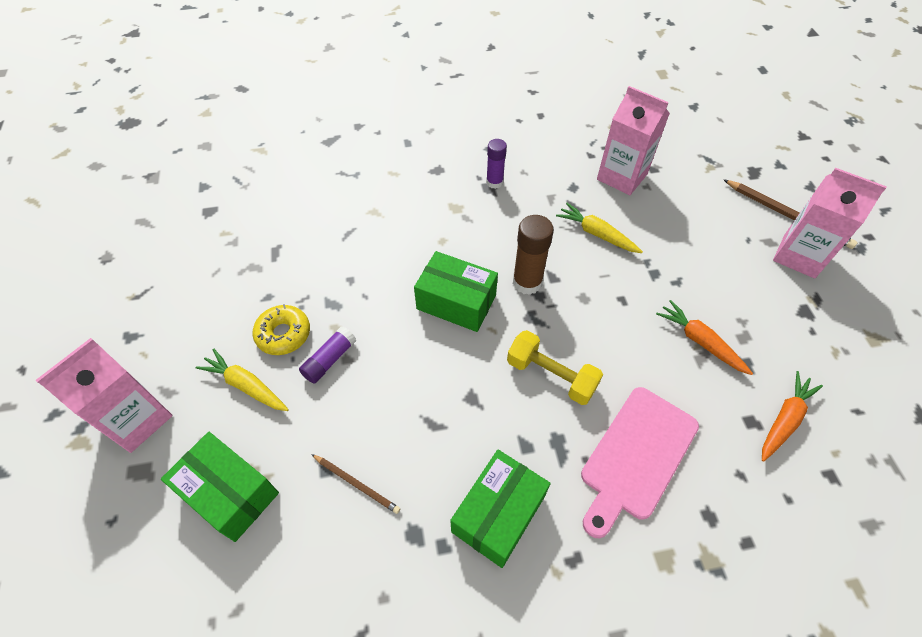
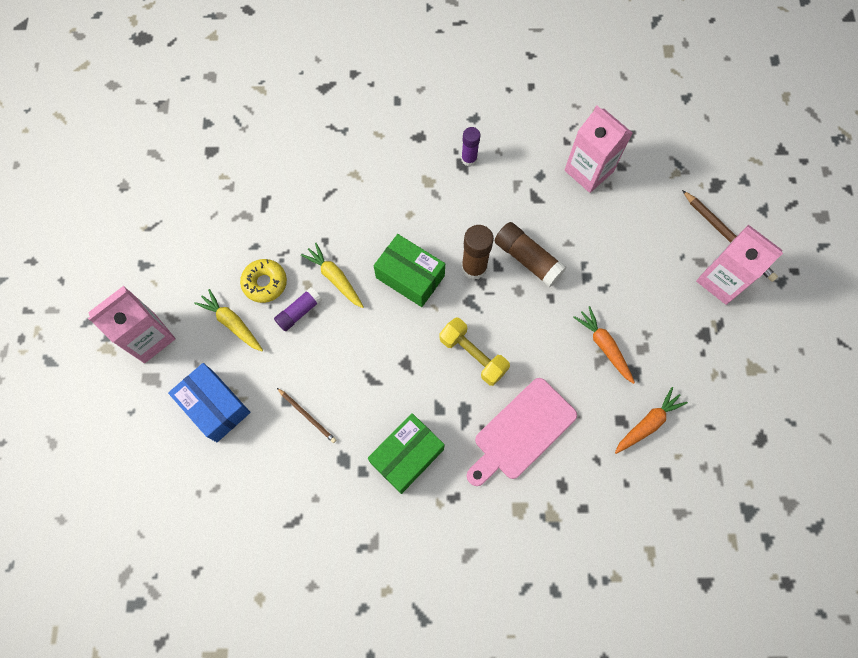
camera: 10 degrees right, 15 degrees up
green box [161,432,279,542] -> blue box [168,363,251,442]
yellow carrot [556,203,643,253] -> yellow carrot moved to [301,243,364,308]
none -> brown glue stick [495,222,567,287]

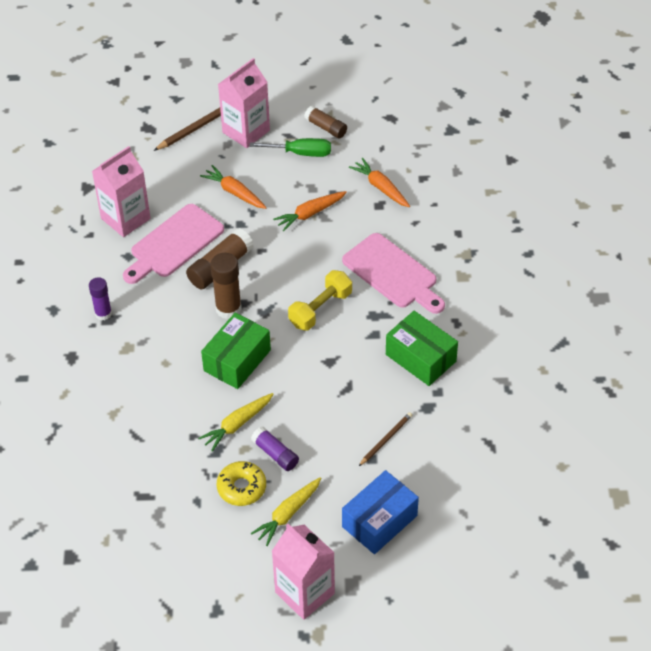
camera: 90 degrees left, 20 degrees down
none -> pink cutting board [123,204,224,284]
none -> orange carrot [200,165,267,209]
none -> green screwdriver [249,138,331,157]
none -> brown glue stick [304,106,347,139]

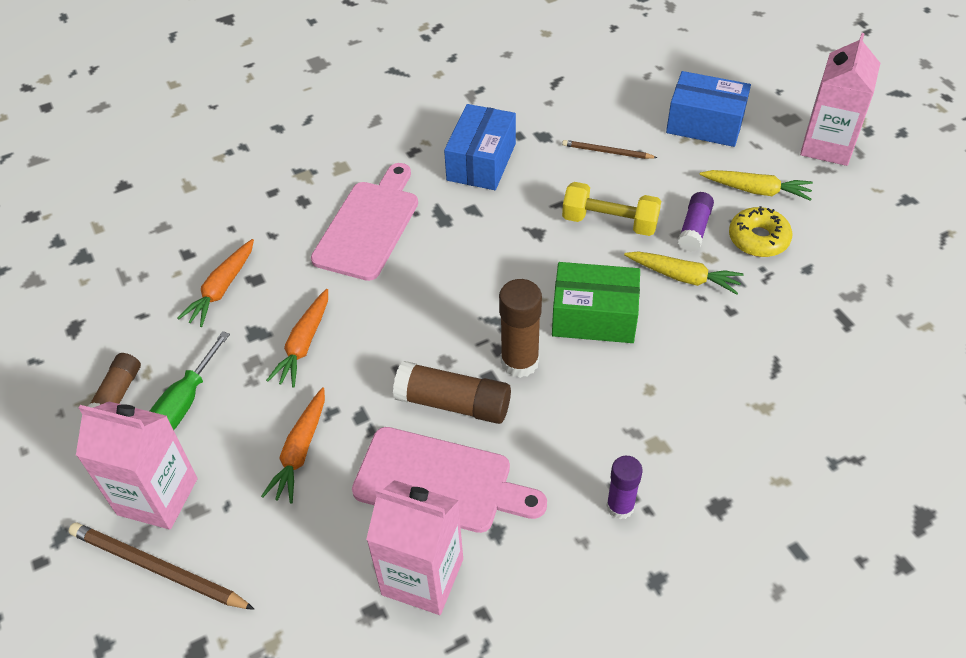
camera: 115 degrees left, 0 degrees up
green screwdriver [249,138,331,157] -> green screwdriver turned 135 degrees counterclockwise [150,331,230,430]
orange carrot [273,191,347,232] -> orange carrot turned 75 degrees clockwise [266,289,328,388]
yellow dumbbell [288,270,352,331] -> yellow dumbbell moved to [562,182,661,236]
green box [386,311,458,386] -> blue box [444,104,516,190]

